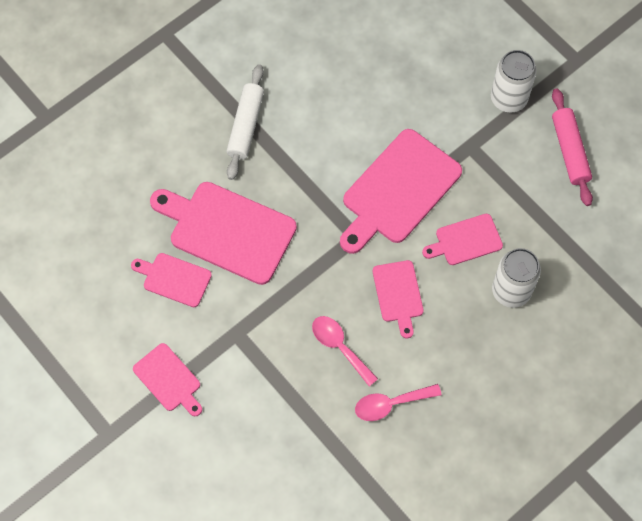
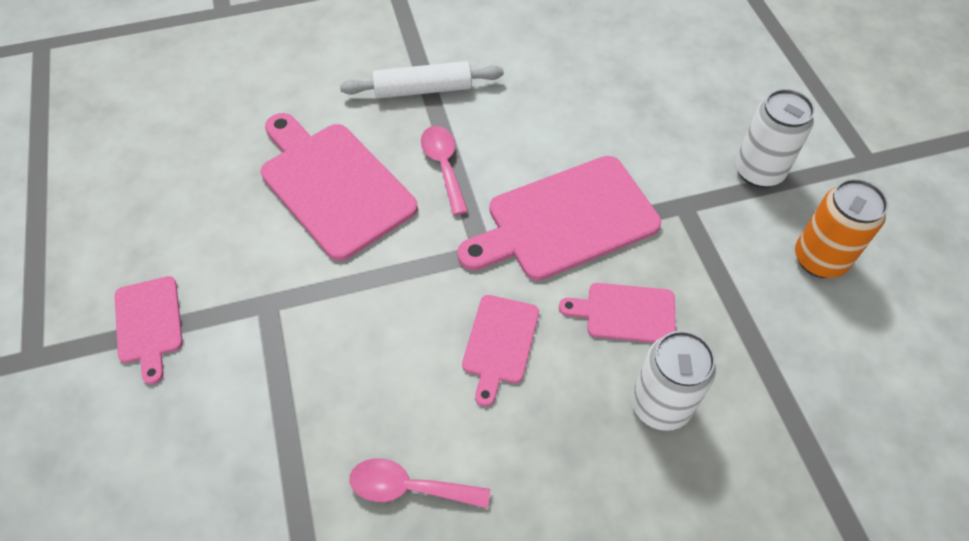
camera: 25 degrees right, 10 degrees down
pink cutting board [131,253,212,307] -> none
white rolling pin [226,64,264,180] -> white rolling pin turned 45 degrees clockwise [340,61,504,99]
pink spoon [312,316,378,386] -> pink spoon moved to [421,126,468,215]
pink rolling pin [552,88,593,206] -> orange can [795,179,888,278]

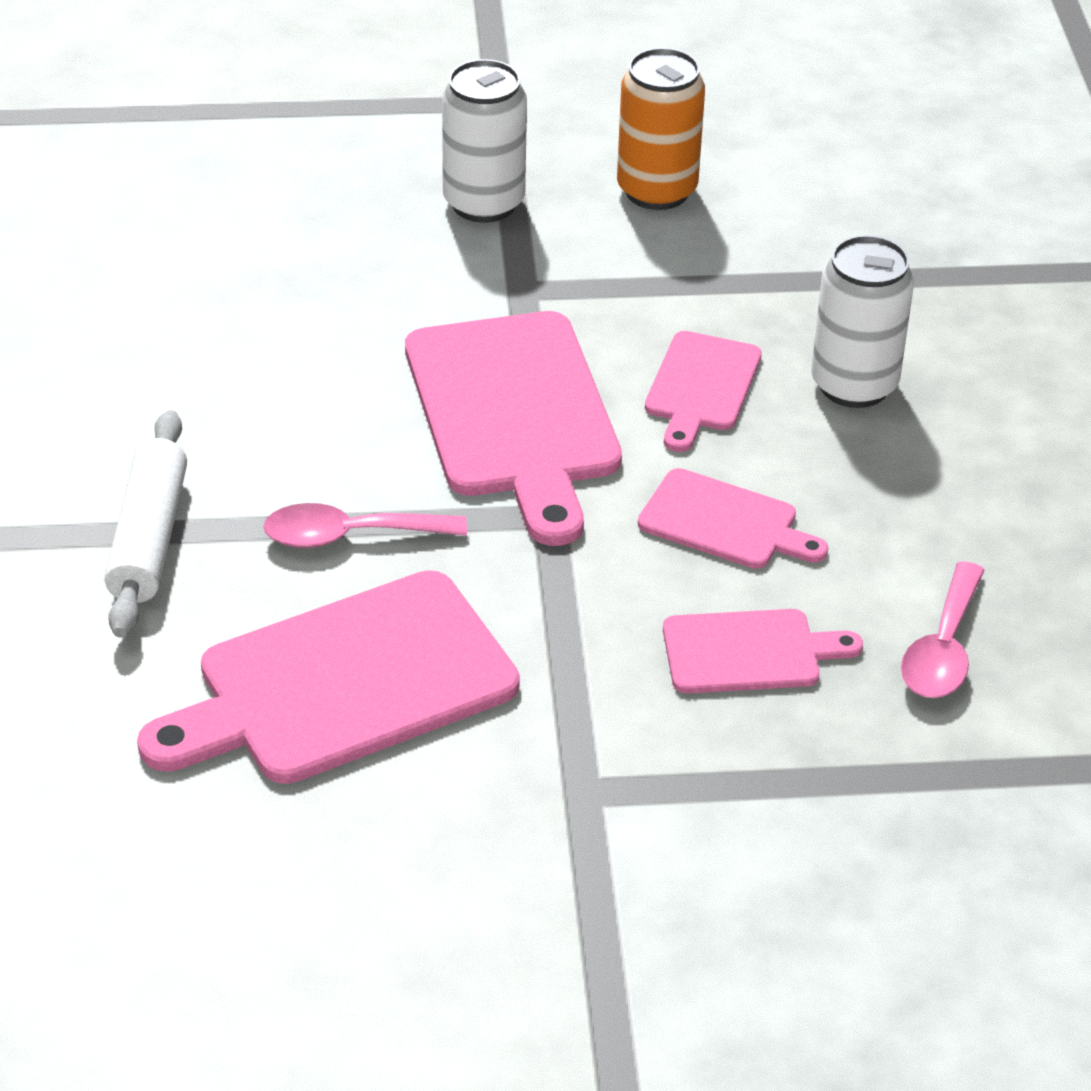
camera: 80 degrees left, 15 degrees down
pink cutting board [115,276,183,384] -> pink cutting board moved to [663,609,863,693]

